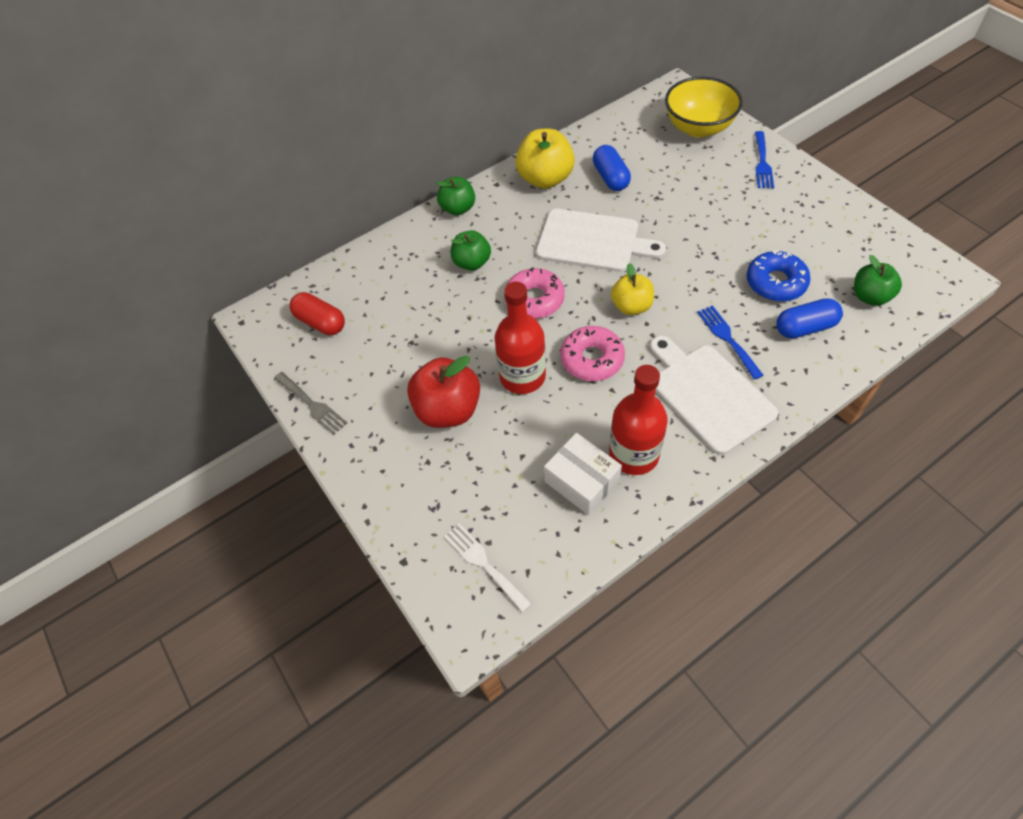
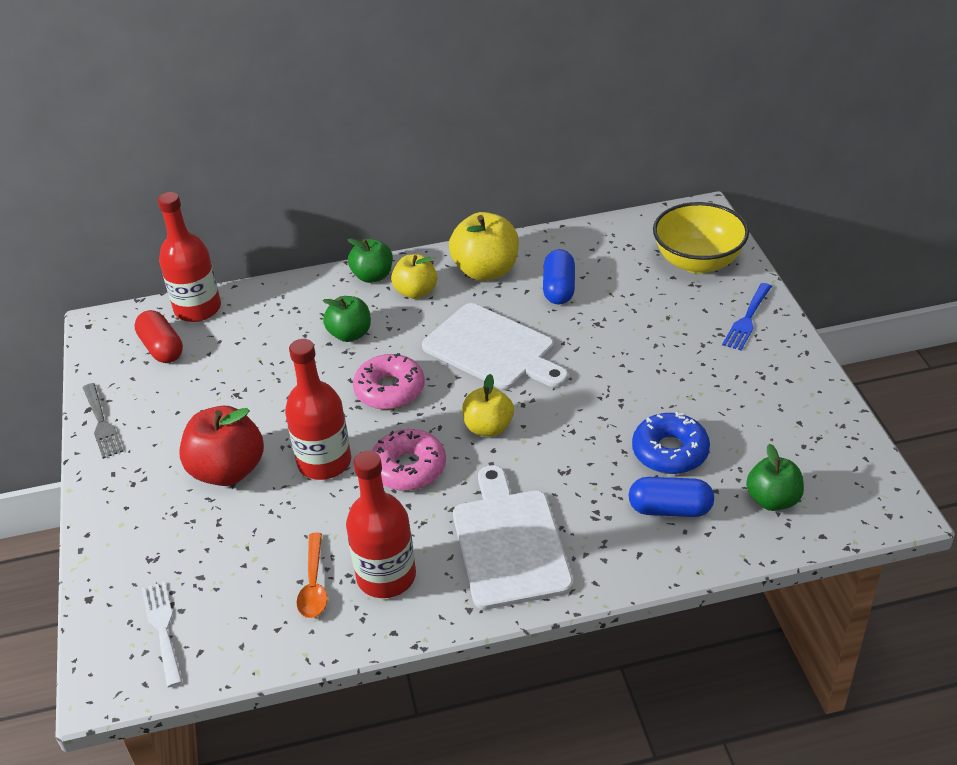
camera: 20 degrees right, 15 degrees down
white box [544,433,622,515] -> orange spoon [296,533,328,618]
blue fork [697,305,764,380] -> none
none -> red bottle [158,192,221,322]
none -> yellow apple [391,254,437,299]

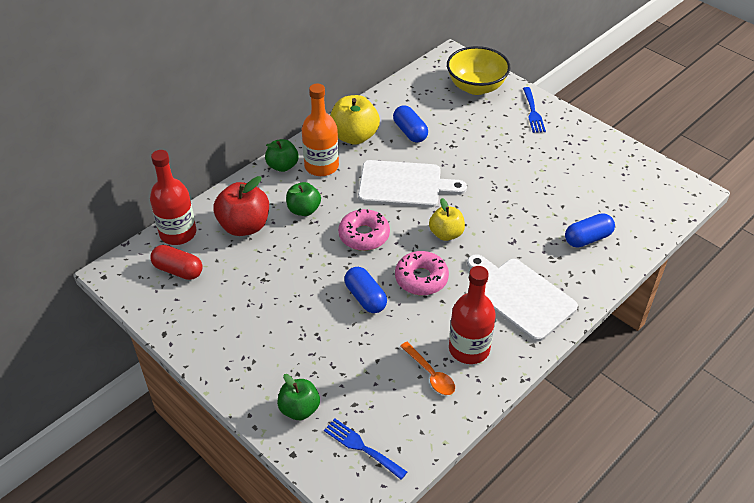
camera: 35 degrees left, 5 degrees up
grey fork [83,383,124,459] -> none
white fork [142,581,182,687] -> blue fork [324,419,407,480]
red apple [179,406,264,486] -> red apple moved to [214,176,269,236]
red bottle [285,339,351,480] -> blue capsule [344,267,387,313]
yellow apple [391,254,437,299] -> orange bottle [302,83,339,176]
blue donut [632,412,710,474] -> none
green apple [746,444,804,511] -> green apple moved to [277,374,320,420]

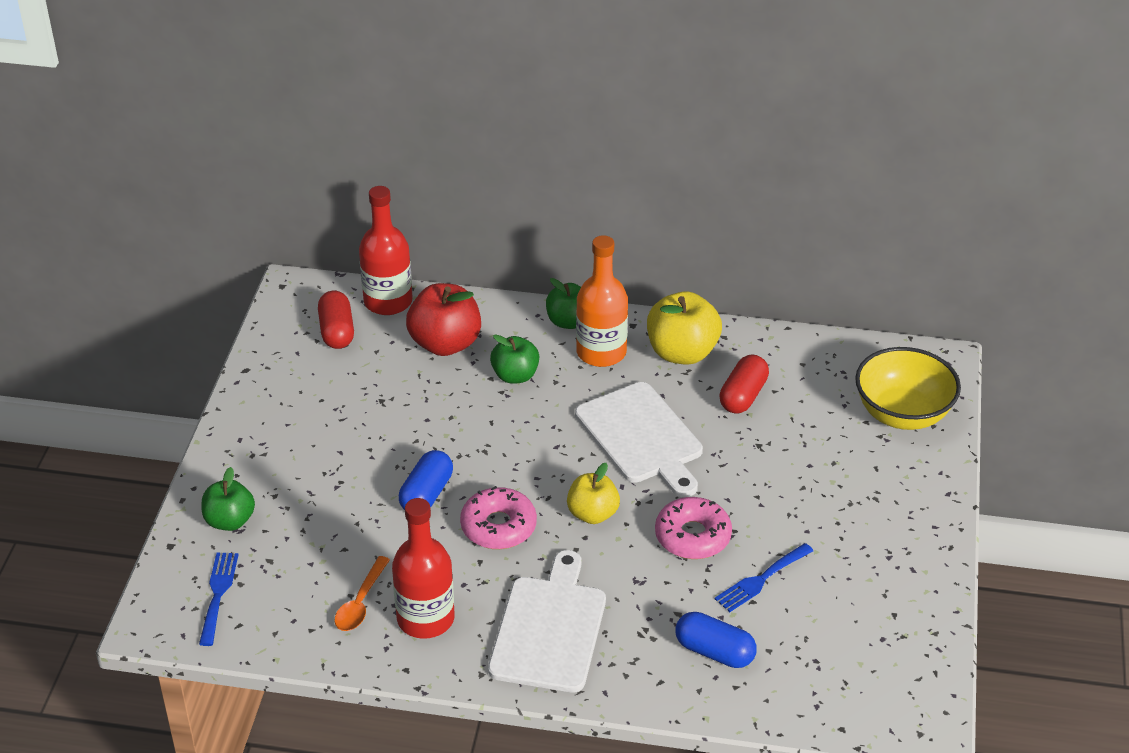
camera: 55 degrees right, 5 degrees down
pink donut [338,209,390,251] -> pink donut moved to [655,497,732,559]
blue capsule [393,105,428,143] -> red capsule [719,355,769,414]
blue fork [523,87,546,133] -> blue fork moved to [715,543,813,612]

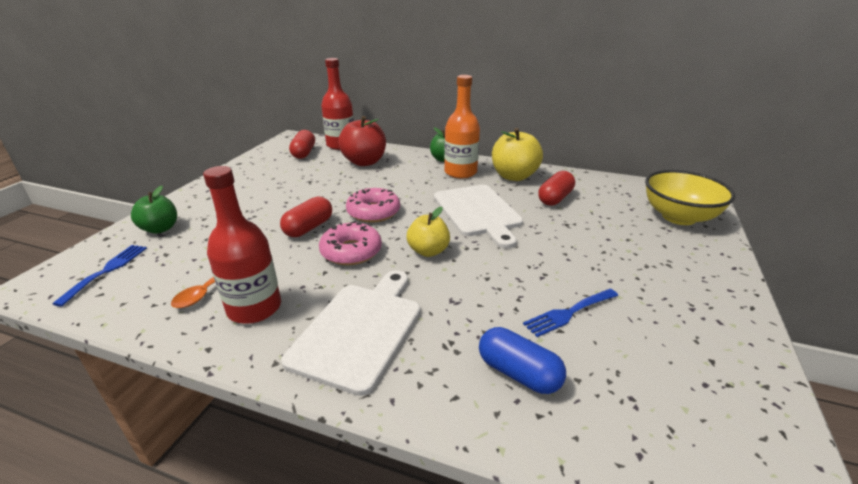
camera: 10 degrees right, 10 degrees down
blue capsule [399,450,453,510] -> red capsule [280,196,332,237]
green apple [490,334,539,384] -> none
pink donut [655,497,732,559] -> pink donut moved to [346,188,400,223]

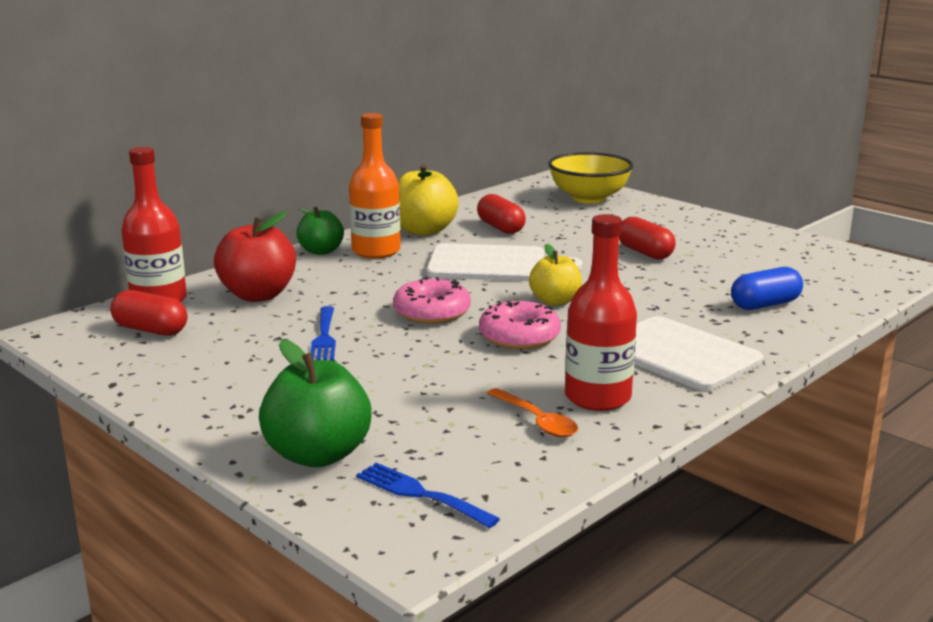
camera: 65 degrees left, 10 degrees down
green apple [131,186,177,234] -> green apple [259,339,372,467], size x1.55
red capsule [280,196,332,237] -> red capsule moved to [619,217,676,259]
blue fork [523,289,618,337] -> blue fork moved to [310,306,336,361]

